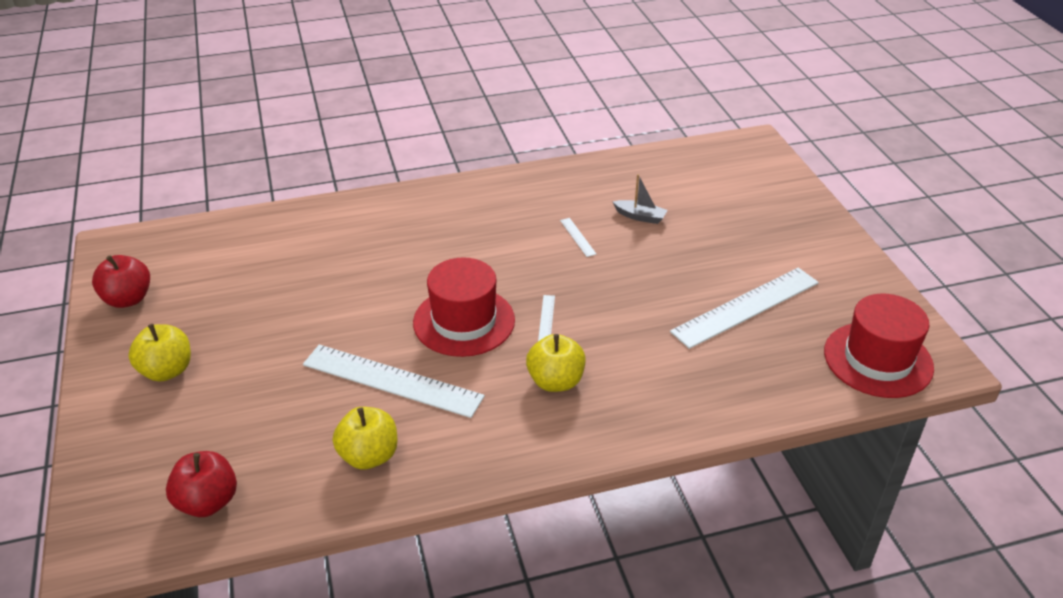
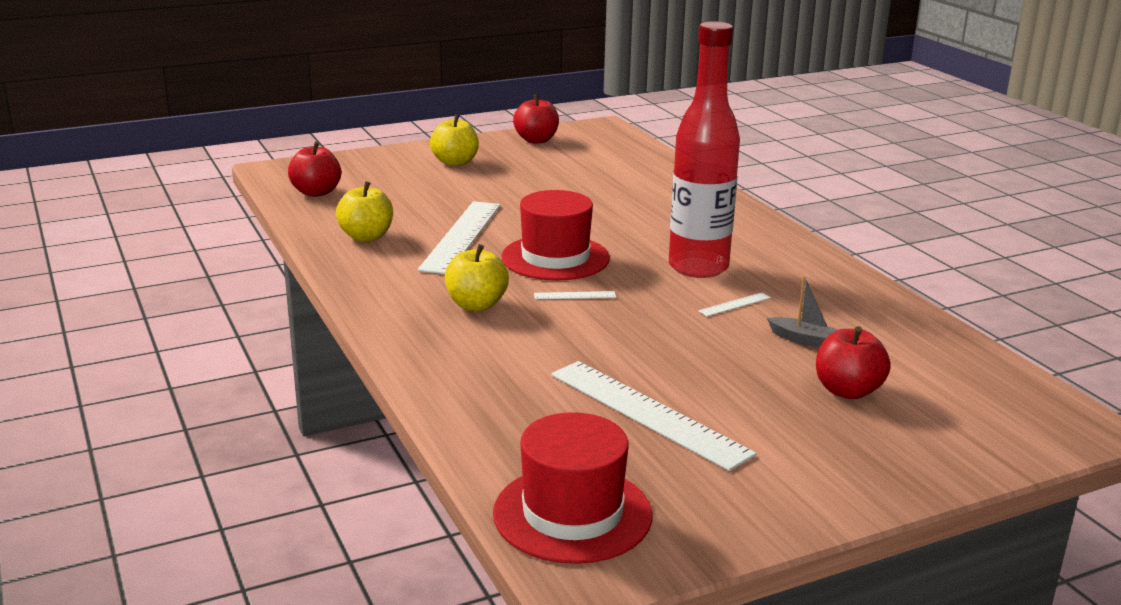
camera: 80 degrees right, 15 degrees down
grey boat [613,174,667,224] -> grey boat turned 75 degrees counterclockwise [767,276,838,347]
none -> red bottle [669,21,740,278]
none -> red apple [816,326,891,399]

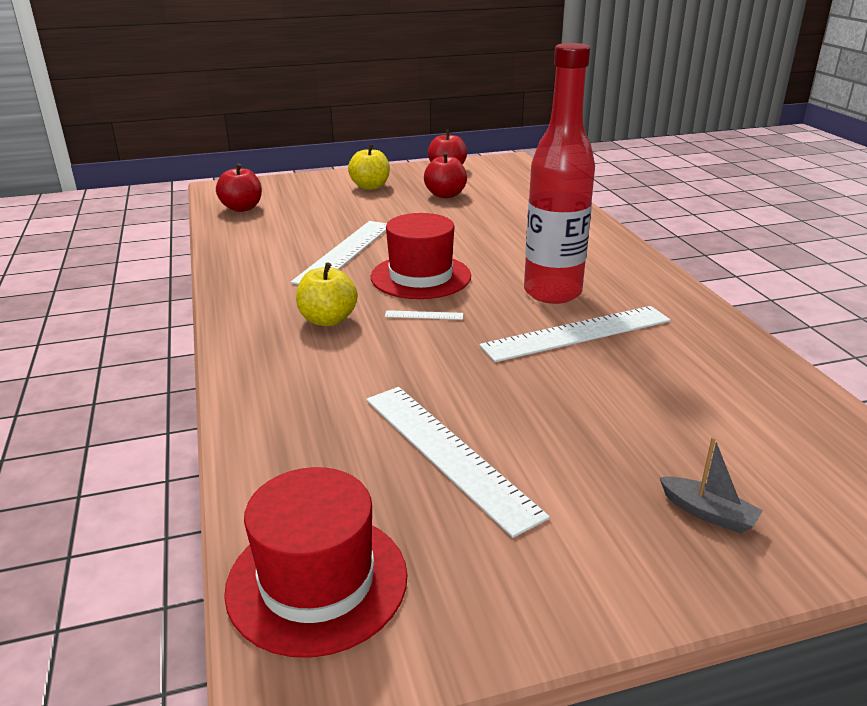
camera: 10 degrees right, 5 degrees up
yellow apple [336,181,393,242] -> none
white ruler [698,293,771,316] -> white ruler [479,306,671,362], size x2.47
grey boat [767,276,838,347] -> grey boat moved to [659,437,763,533]
red apple [816,326,891,399] -> red apple moved to [424,152,467,198]

